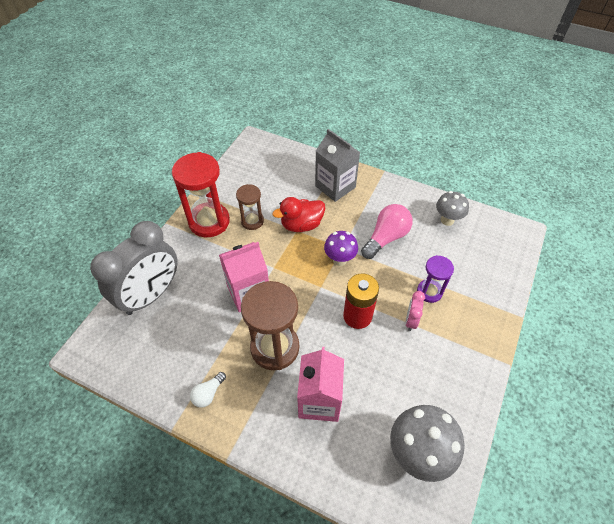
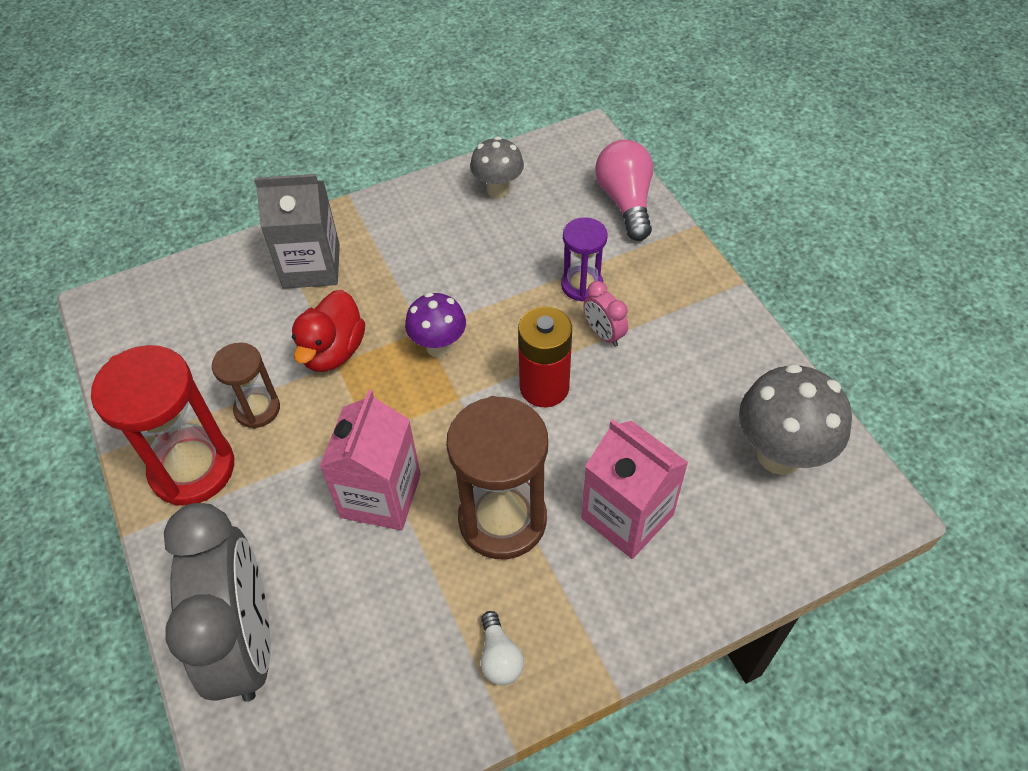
camera: 50 degrees left, 0 degrees up
pink light bulb [361,204,413,259] -> pink light bulb moved to [595,140,653,241]

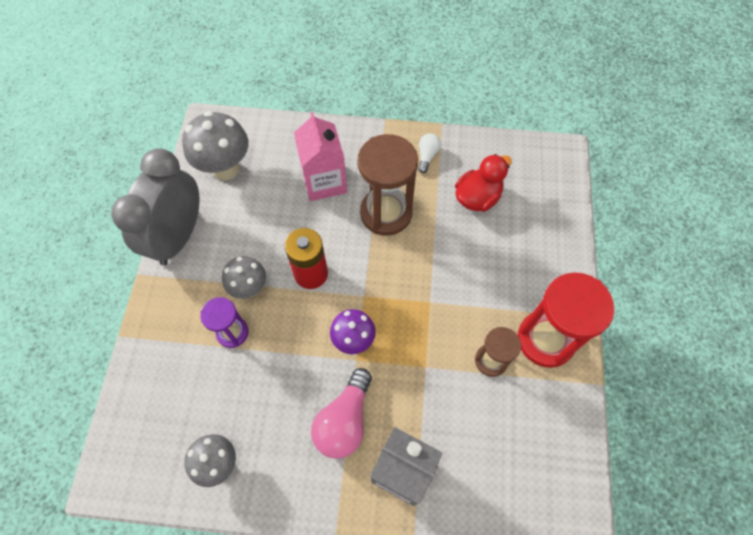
camera: 150 degrees left, 10 degrees up
grey clock [164,503,271,702] -> grey clock moved to [111,148,200,265]
red duck [292,290,365,372] -> red duck moved to [455,154,512,212]
pink carton [319,390,421,530] -> none
pink clock [583,281,628,347] -> grey mushroom [222,256,266,299]
pink light bulb [595,140,653,241] -> pink light bulb moved to [311,368,372,459]

